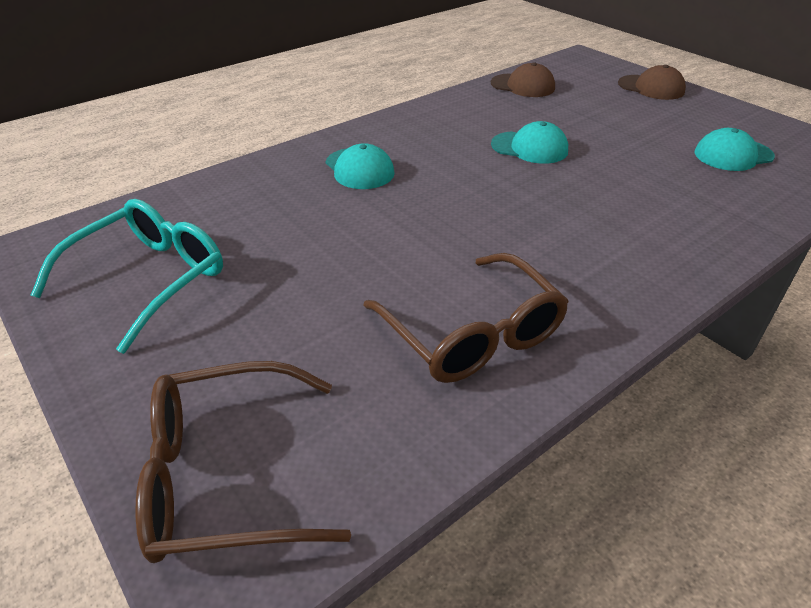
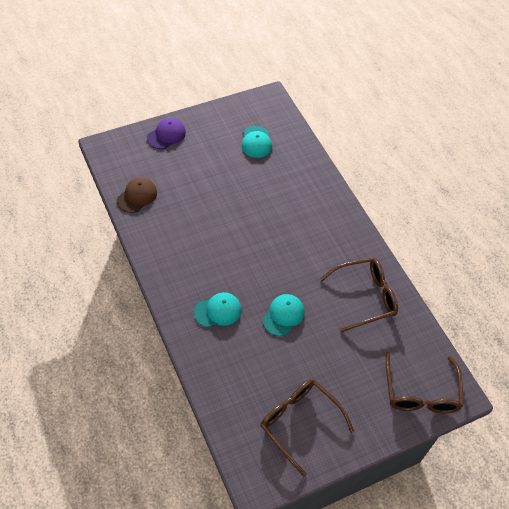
camera: 80 degrees left, 15 degrees up
turquoise glasses [31,199,223,354] -> brown glasses [261,379,354,477]
turquoise cap [491,121,568,164] -> turquoise cap moved to [263,294,304,336]
brown cap [618,65,686,100] -> purple cap [147,118,186,149]

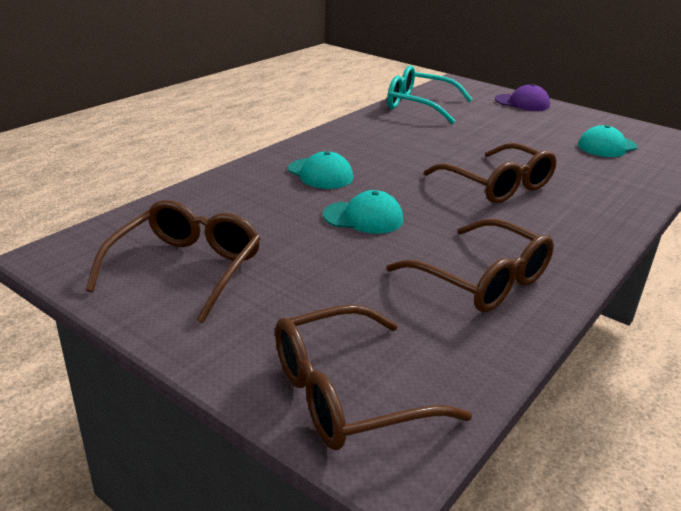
camera: 65 degrees right, 25 degrees down
brown cap [117,178,157,213] -> turquoise glasses [387,65,473,124]
none -> brown glasses [424,143,557,204]

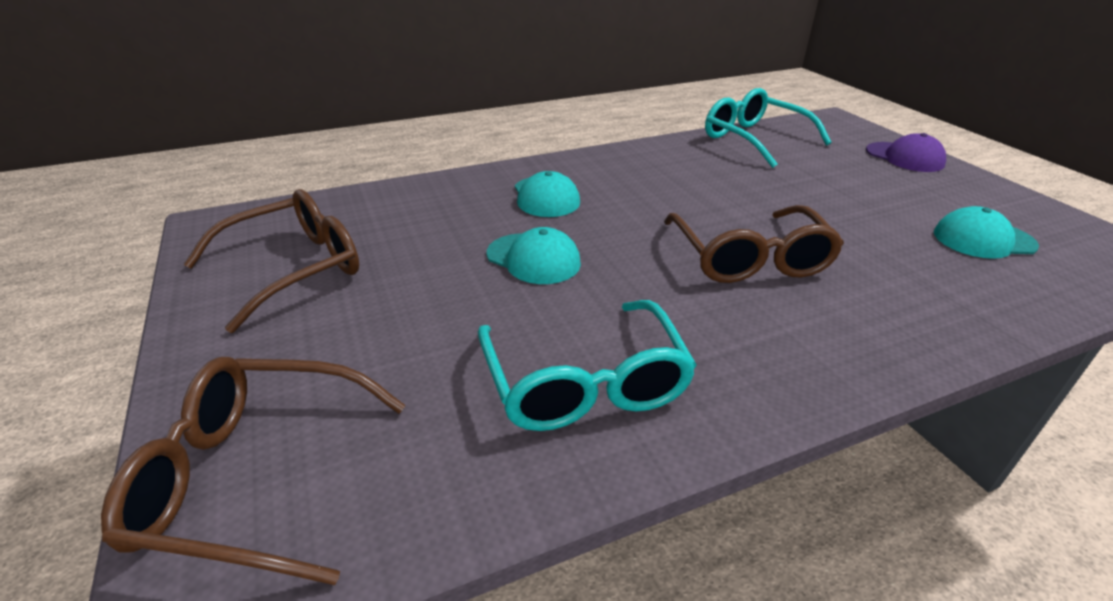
camera: 30 degrees right, 5 degrees up
brown glasses [386,219,554,312] -> turquoise glasses [478,300,697,431]

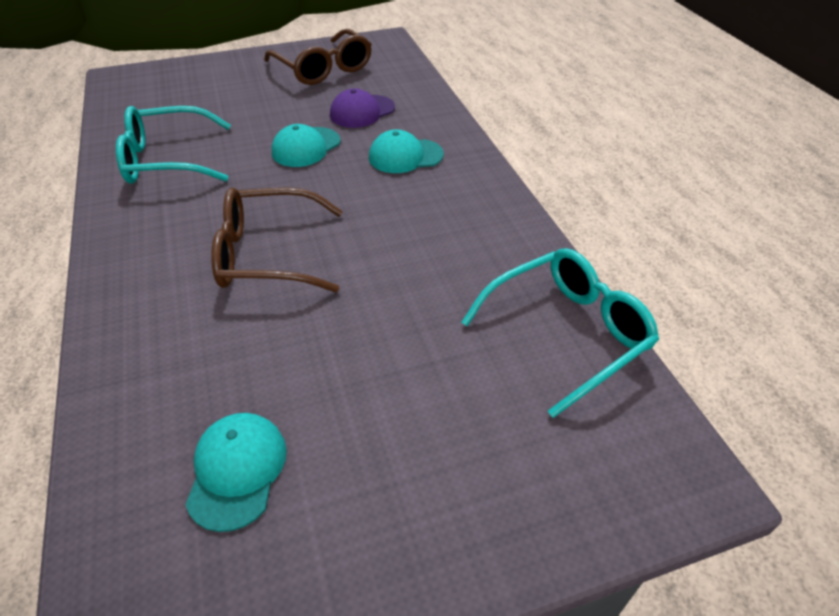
camera: 95 degrees right, 10 degrees up
brown glasses [101,357,406,585] -> none
purple cap [866,133,946,172] -> purple cap moved to [330,89,395,128]

